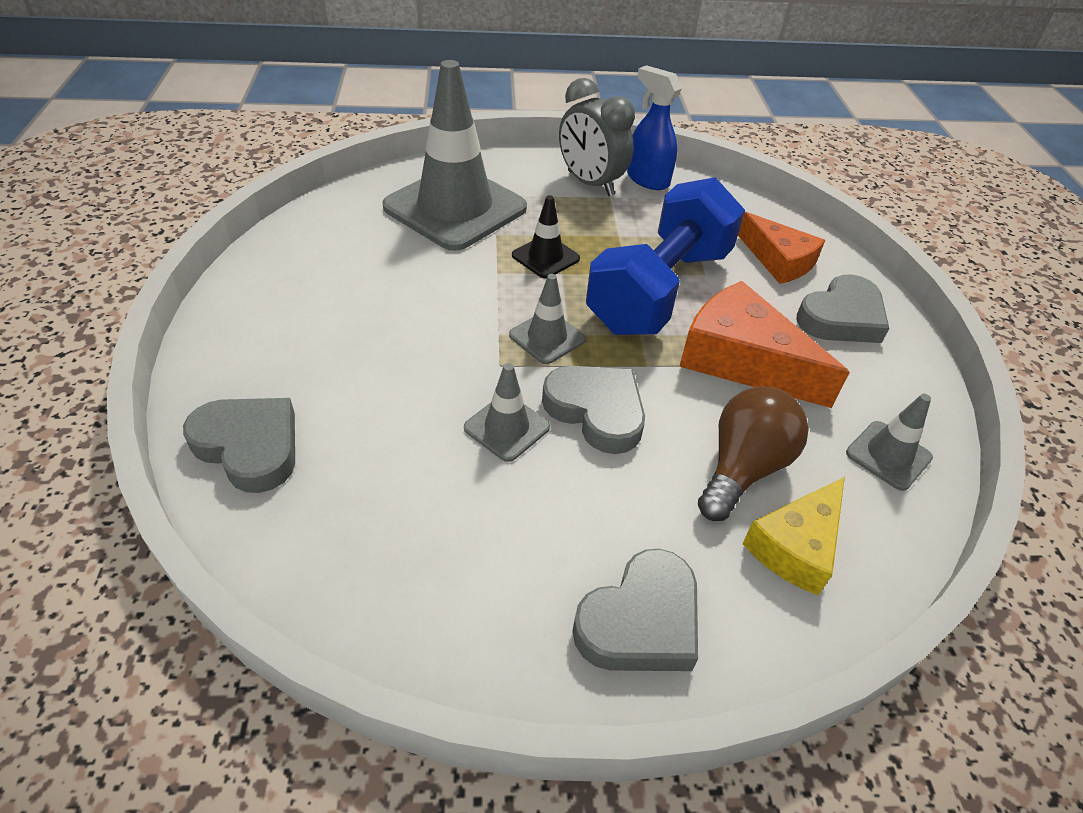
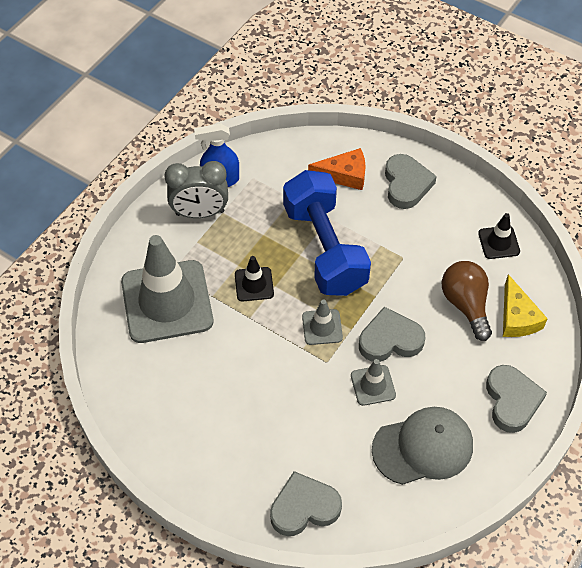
camera: 50 degrees left, 10 degrees up
orange cheese [679,281,850,408] -> none
grey traffic cone [846,394,933,491] -> black traffic cone [478,213,520,259]
none -> grey cap [372,407,473,485]

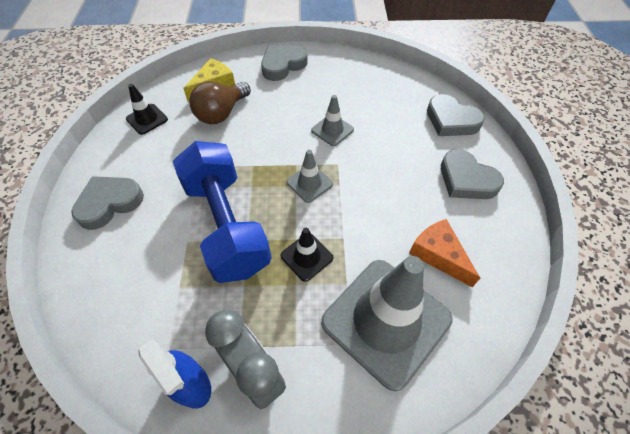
camera: 125 degrees left, 0 degrees up
blue dumbbell [283,170,371,296] -> blue dumbbell turned 60 degrees counterclockwise [173,141,272,283]
orange cheese [308,148,366,190] -> orange cheese moved to [409,219,480,287]
grey heart [359,307,425,362] -> grey heart moved to [441,149,504,199]
grey cap [372,407,473,485] -> none

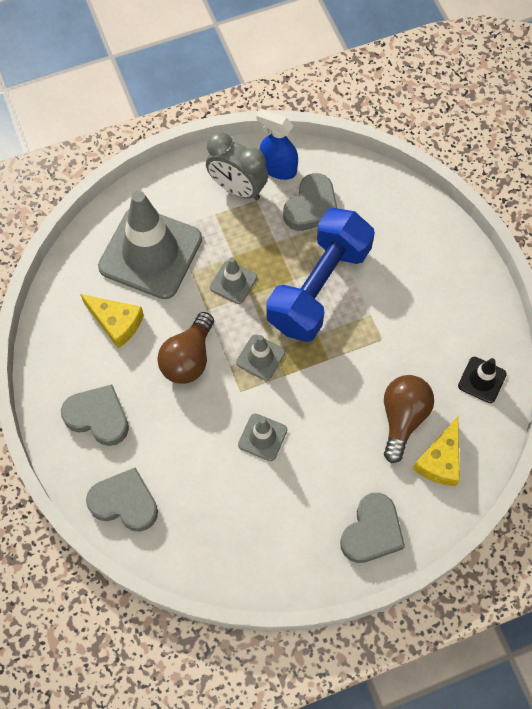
camera: 160 degrees right, 10 degrees up
grey heart [71,176,144,230] -> grey heart moved to [283,173,337,231]
blue dumbbell [173,141,272,283] -> blue dumbbell turned 75 degrees clockwise [266,208,375,342]
black traffic cone [281,228,333,282] -> grey traffic cone [210,257,257,304]
orange cheese [409,219,480,287] -> yellow cheese [80,294,144,349]
none -> brown light bulb [157,312,214,384]

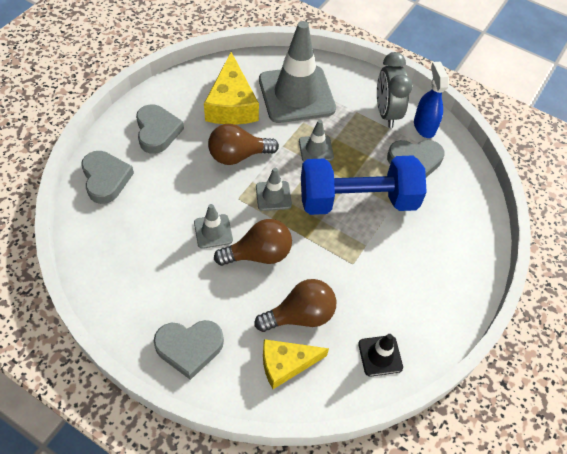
camera: 50 degrees right, 10 degrees down
yellow cheese [80,294,144,349] -> yellow cheese [204,52,259,124], size x1.52
none -> brown light bulb [214,219,292,266]

